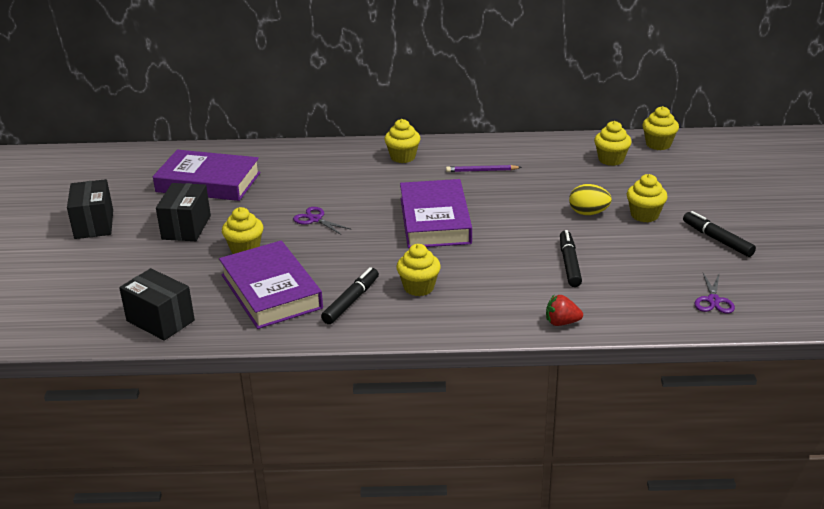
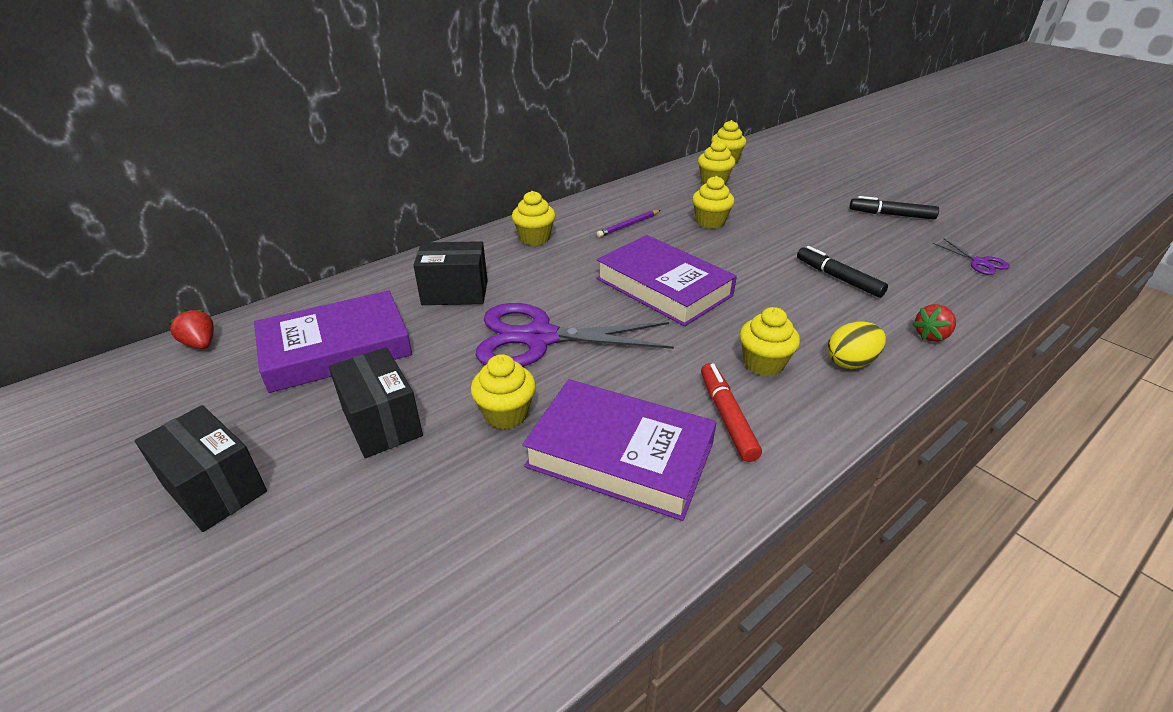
camera: 40 degrees left, 5 degrees up
black box [119,268,195,341] -> black box moved to [413,241,487,305]
purple scissors [293,207,352,235] -> purple scissors [476,303,674,367], size x2.27
black marker [321,267,379,324] -> red marker [701,363,762,462]
yellow egg [569,184,612,215] -> yellow egg moved to [828,321,886,369]
yellow cupcake [627,174,668,223] -> yellow cupcake moved to [692,176,734,229]
none -> red strawberry [168,309,214,349]

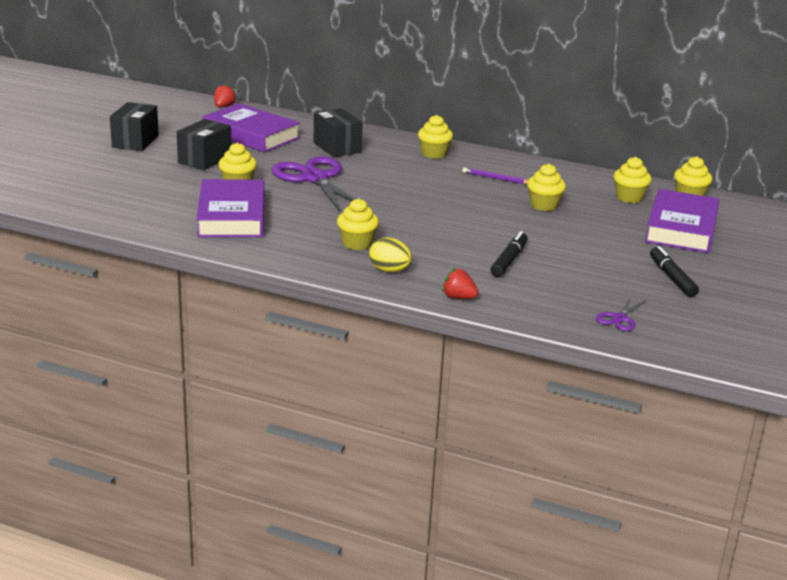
camera: 60 degrees right, 10 degrees down
purple book [596,235,737,326] -> purple book moved to [645,189,719,253]
red marker [701,363,762,462] -> none

